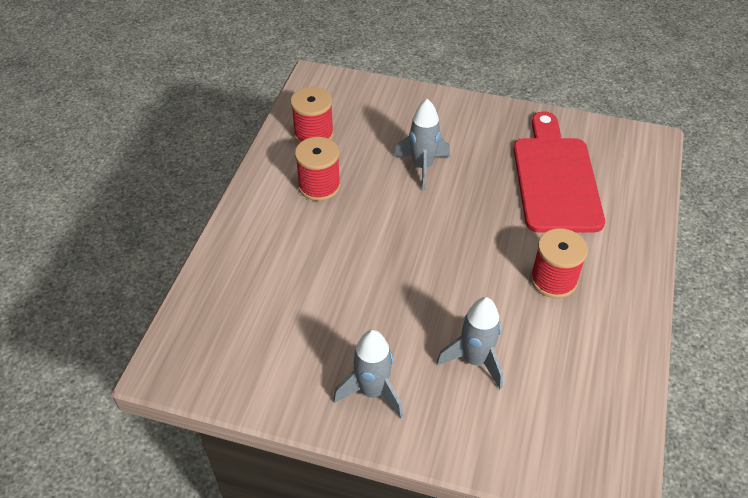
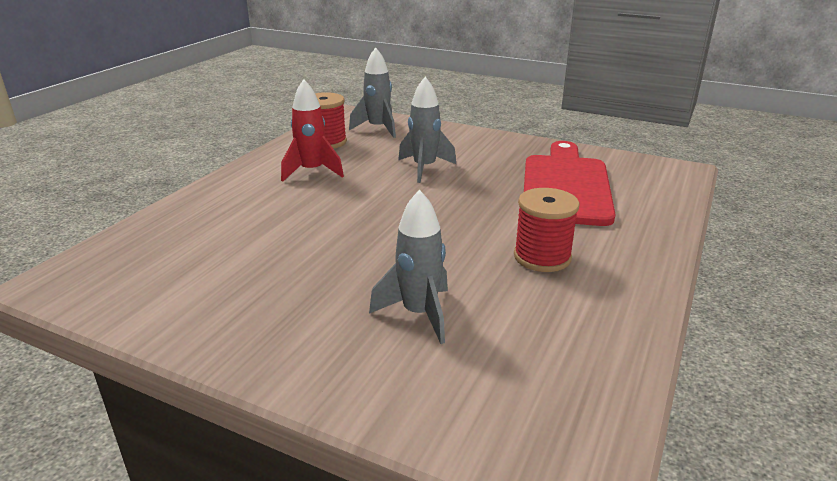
camera: 10 degrees right, 20 degrees down
red spool [295,137,341,201] -> red rocket [281,79,344,182]
grey rocket [333,330,403,418] -> grey rocket moved to [349,47,396,138]

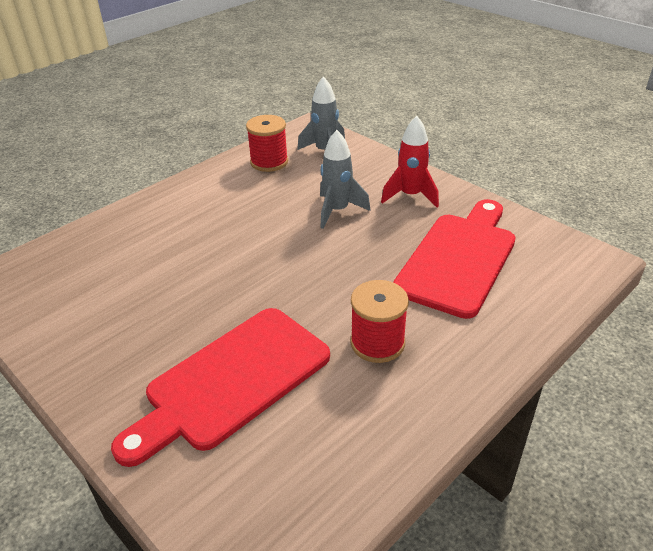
camera: 20 degrees right, 10 degrees up
red rocket [281,79,344,182] -> red rocket moved to [381,116,439,208]
grey rocket [369,190,448,344] -> red cutting board [111,308,330,467]

